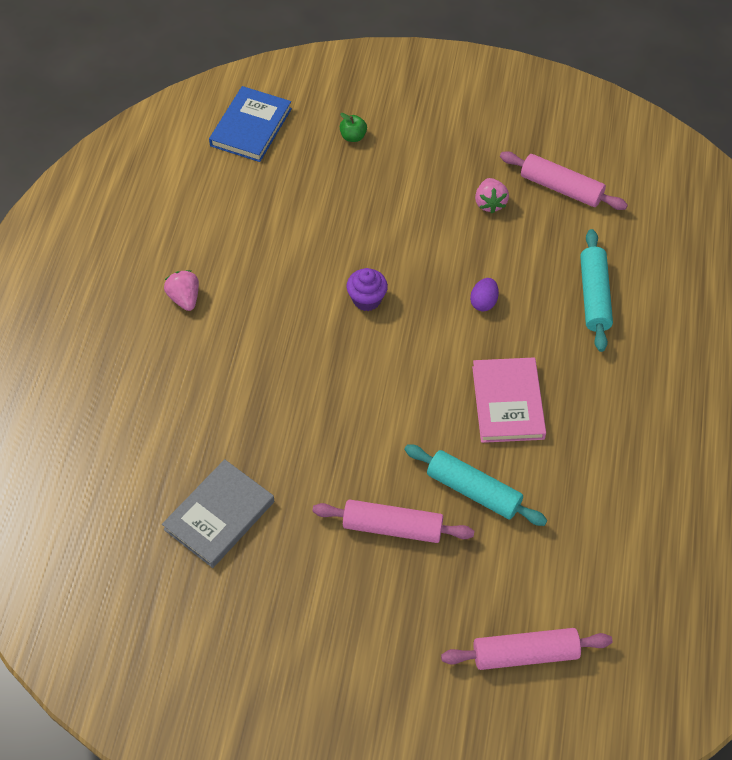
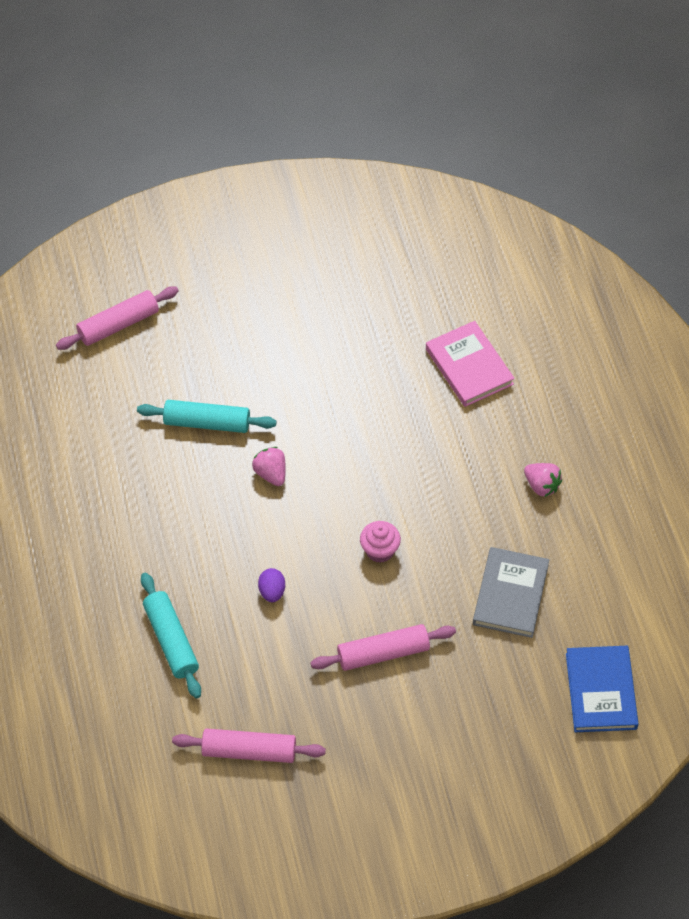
camera: 155 degrees right, 0 degrees up
grey book [162,459,274,568] -> grey book moved to [473,547,549,638]
pink rolling pin [312,499,474,543] -> pink rolling pin moved to [310,624,456,671]
green apple [340,113,367,142] -> none
purple cupcake [346,268,388,311] -> pink cupcake [360,521,401,563]
pink book [472,358,546,443] -> pink book moved to [426,321,515,407]
pink strawberry [475,178,509,214] -> pink strawberry moved to [252,447,286,486]

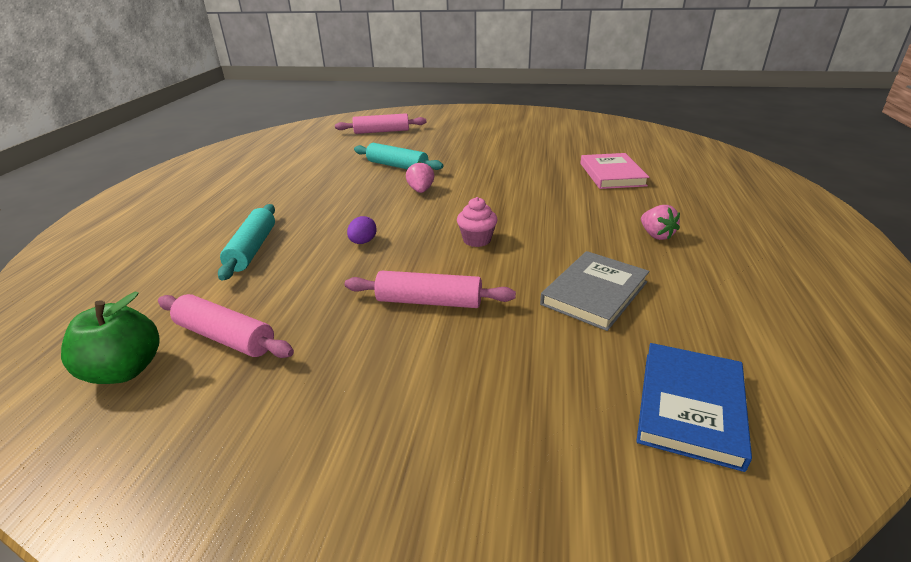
camera: 25 degrees right, 25 degrees down
none -> green apple [61,292,160,384]

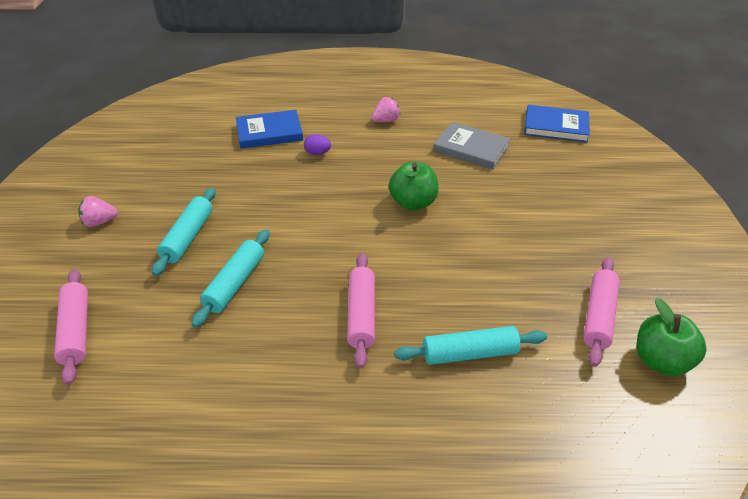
camera: 100 degrees left, 10 degrees up
pink rolling pin [345,271,516,308] -> pink rolling pin moved to [347,253,375,369]
purple egg [347,216,376,244] -> purple egg moved to [304,134,331,155]
pink strawberry [406,161,434,193] -> pink strawberry moved to [78,196,118,227]
pink cupcake [457,197,498,247] -> green apple [389,161,439,210]
pink book [580,153,649,189] -> blue book [236,110,303,149]
none -> turquoise rolling pin [152,188,216,276]

